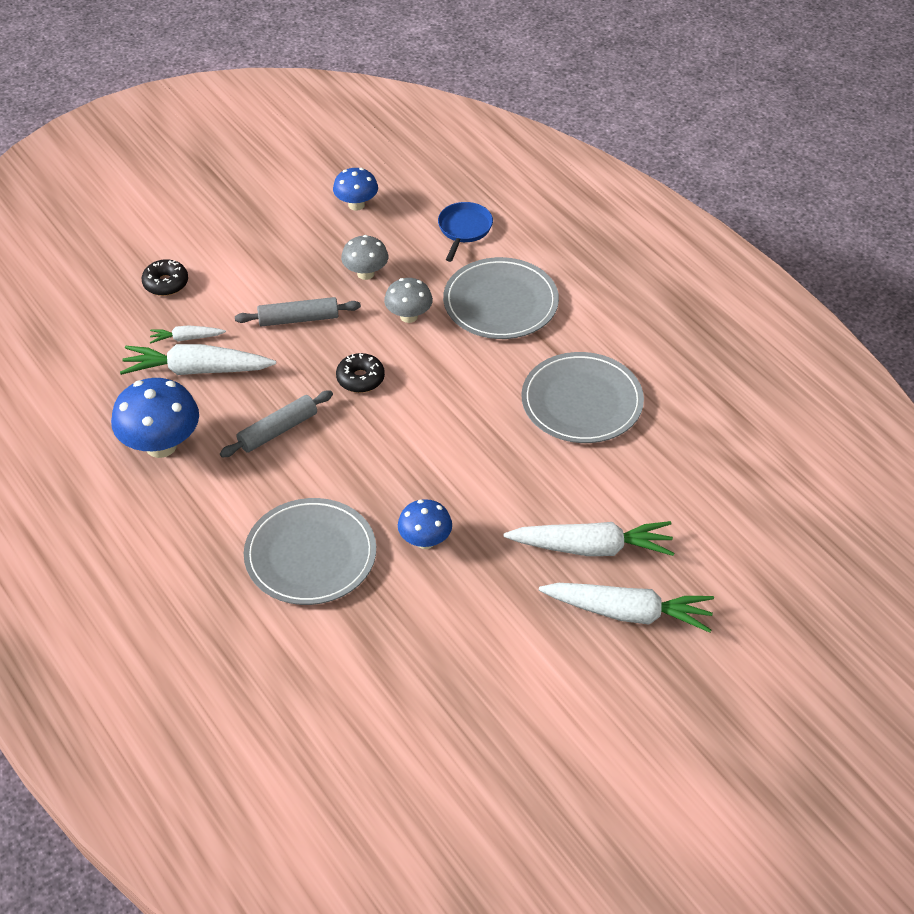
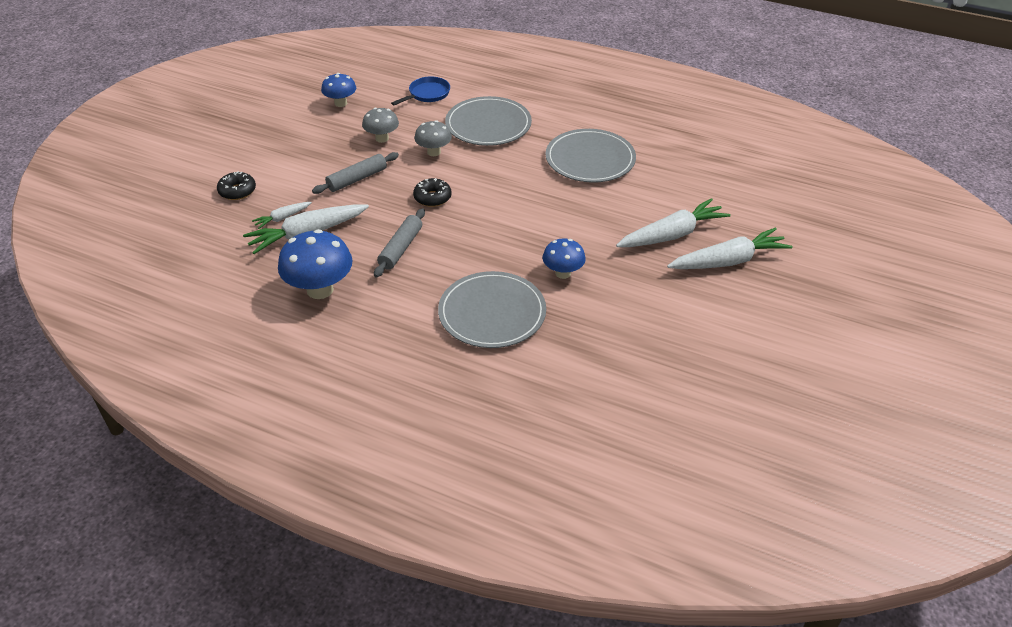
camera: 30 degrees left, 5 degrees down
blue pan [438,202,493,262] -> blue pan turned 60 degrees clockwise [391,77,450,105]

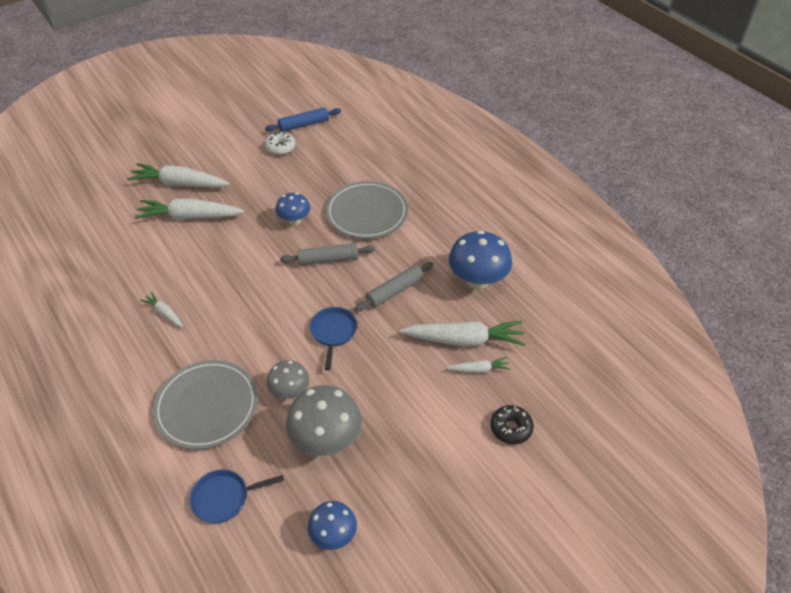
camera: 150 degrees left, 5 degrees up
grey rolling pin [312,152,399,194] -> grey rolling pin moved to [280,243,375,265]
grey mushroom [362,108,399,143] -> grey mushroom [286,385,362,456], size x1.67
black donut [413,178,452,207] -> blue pan [310,307,357,370]
grey plate [545,129,636,183] -> white carrot [140,292,183,327]
none -> blue rolling pin [265,107,341,132]
none -> white donut [265,131,295,155]

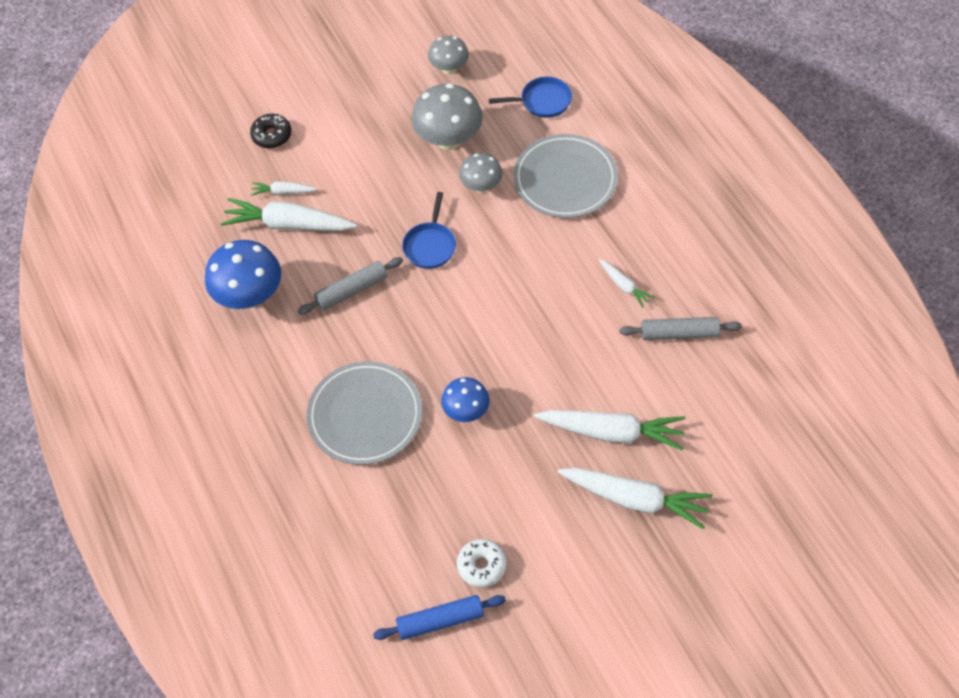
camera: 170 degrees left, 10 degrees up
grey rolling pin [280,243,375,265] -> grey rolling pin moved to [620,317,742,340]
blue mushroom [308,501,357,550] -> grey mushroom [428,36,469,74]

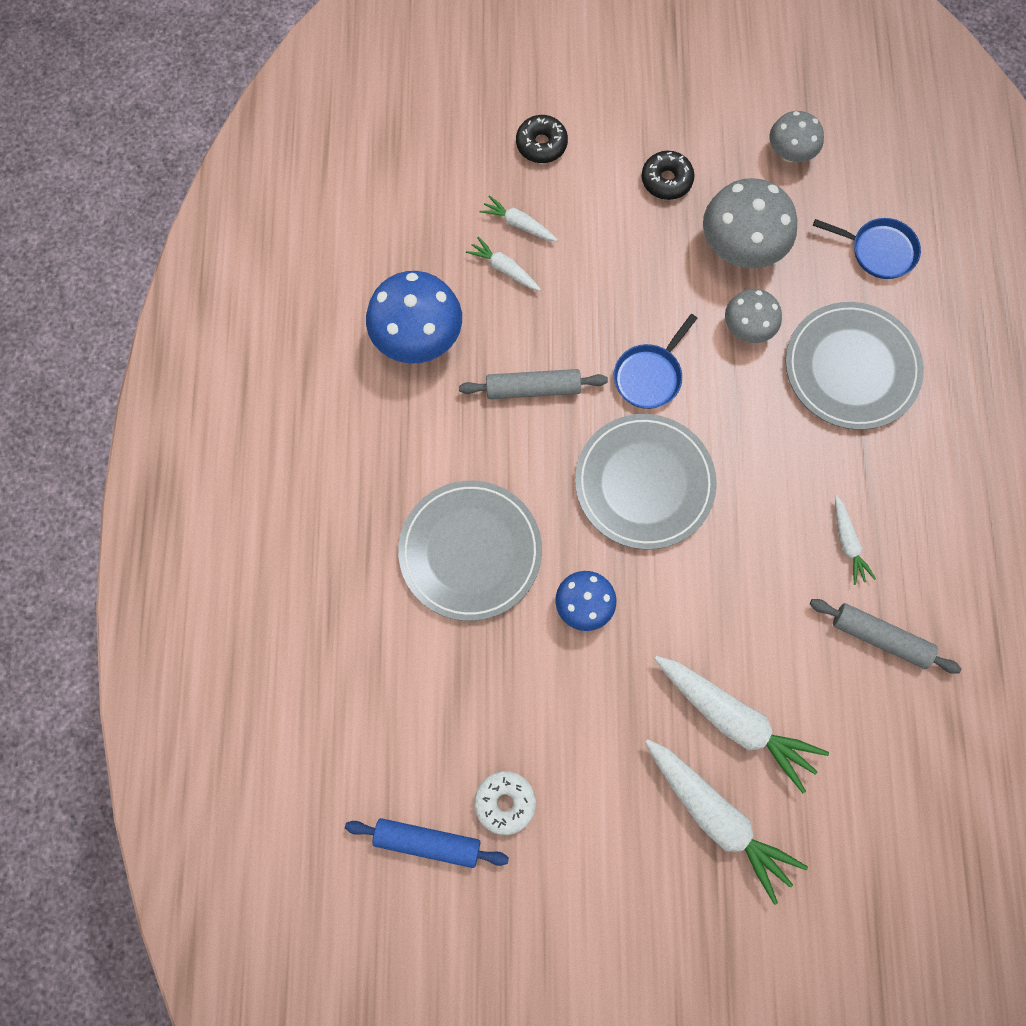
camera: 25 degrees right, 15 degrees up
white carrot [221,198,357,231] -> white carrot [466,237,541,291], size x0.50
none -> grey plate [575,414,717,550]
none -> black donut [642,151,695,200]

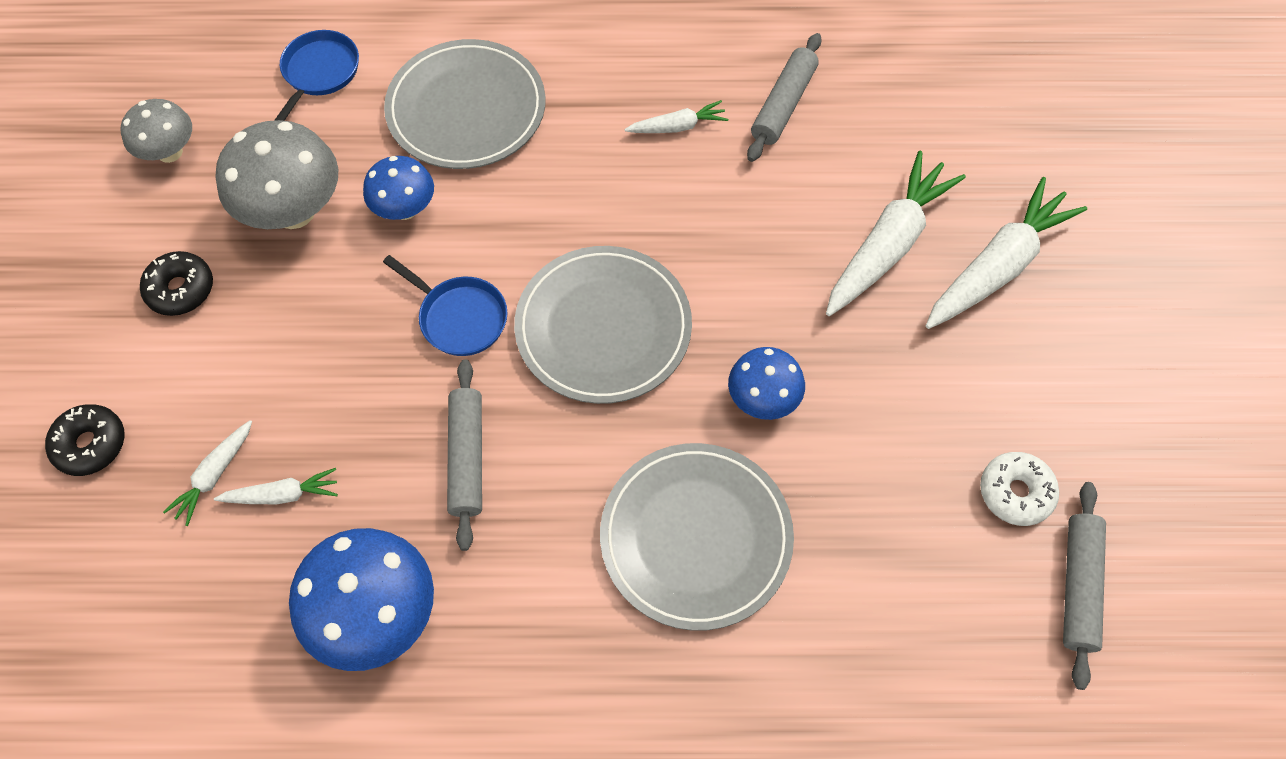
camera: 90 degrees left, 10 degrees down
blue rolling pin [345,818,509,868] -> grey rolling pin [1063,482,1106,690]
white carrot [466,237,541,291] -> white carrot turned 135 degrees counterclockwise [214,468,338,504]
grey mushroom [725,289,782,343] -> blue mushroom [363,156,434,220]

